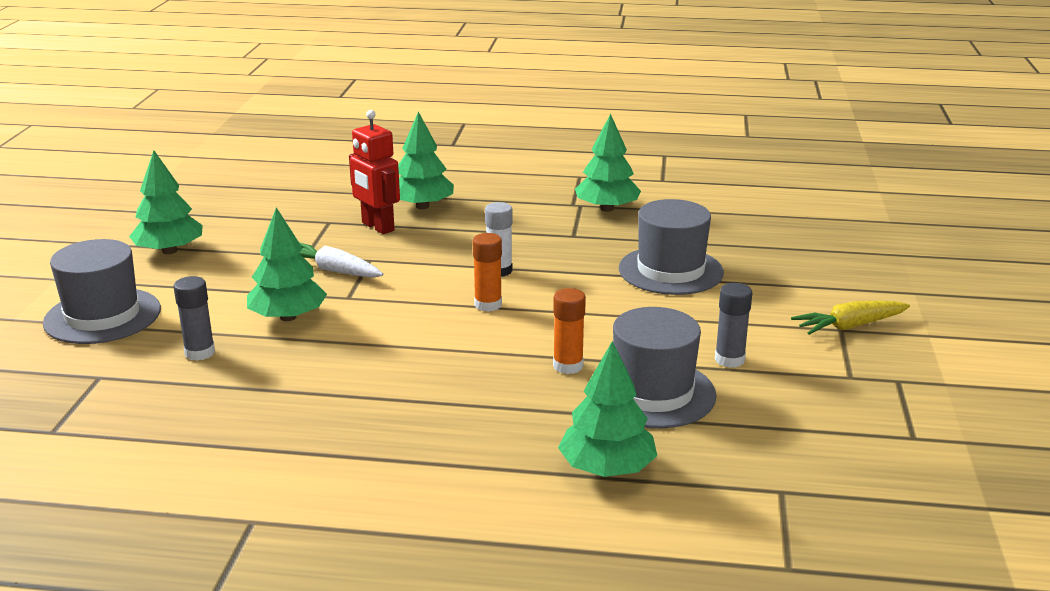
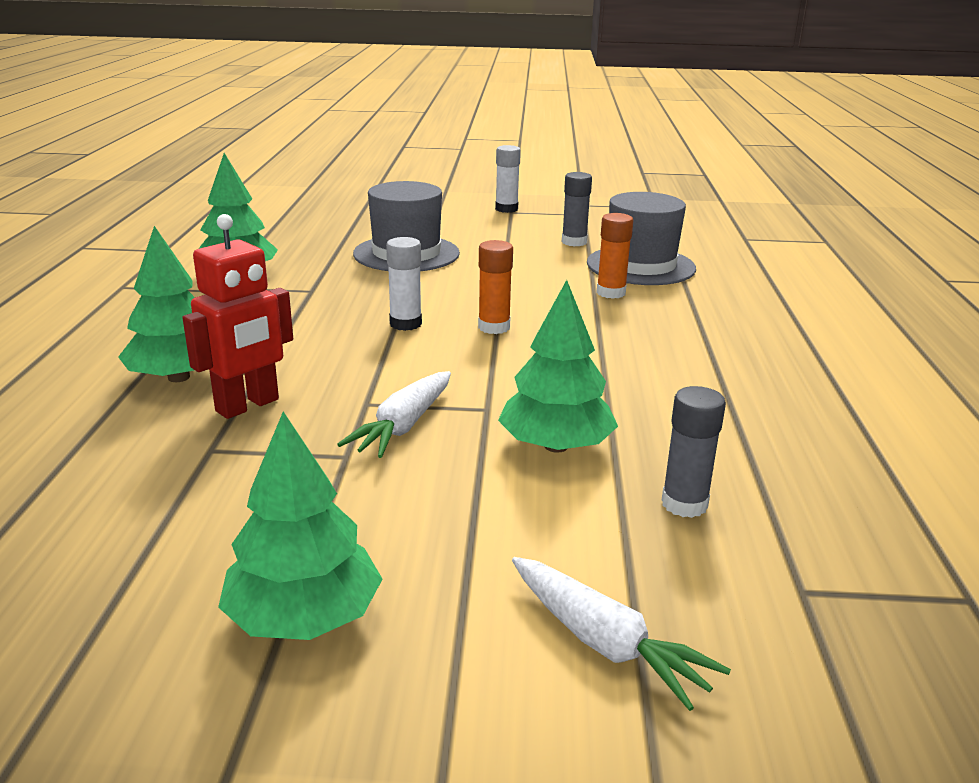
camera: 95 degrees left, 0 degrees up
grey hat [43,239,161,344] -> white carrot [512,557,731,711]
green tree [558,341,657,477] -> none
yellow carrot [791,301,910,335] -> white glue stick [495,145,521,213]

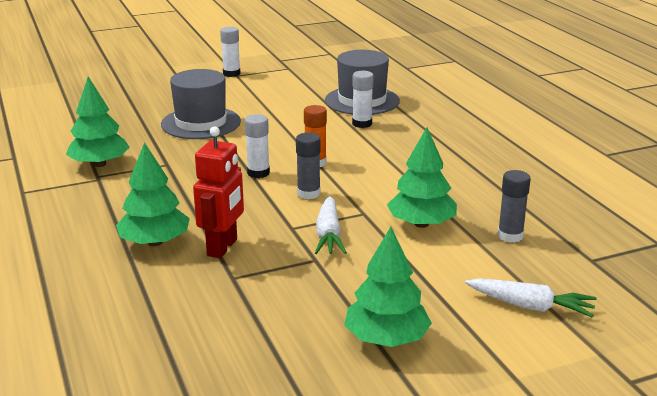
camera: 25 degrees left, 0 degrees up
grey glue stick [562,172,592,247] -> grey glue stick moved to [296,132,321,199]
orange glue stick [596,213,634,299] -> white glue stick [352,71,374,128]

